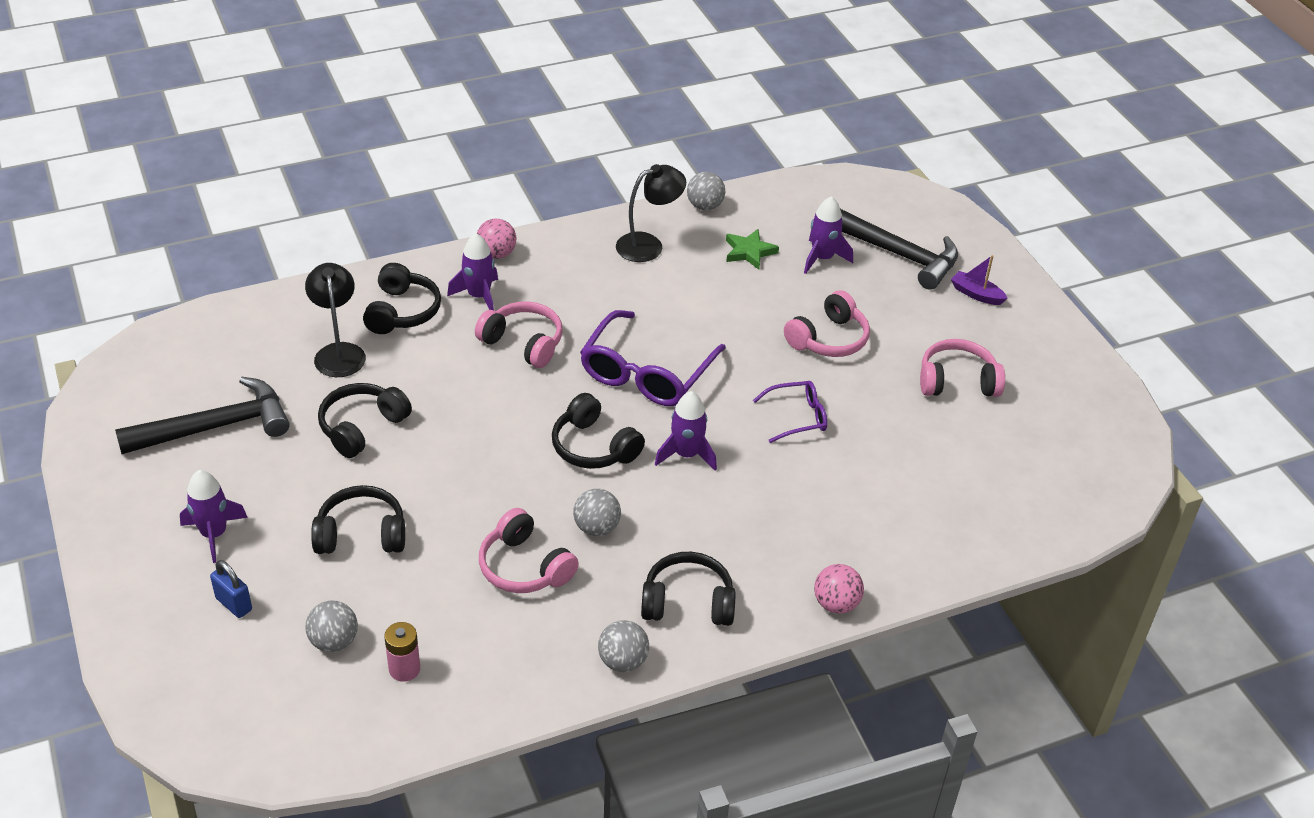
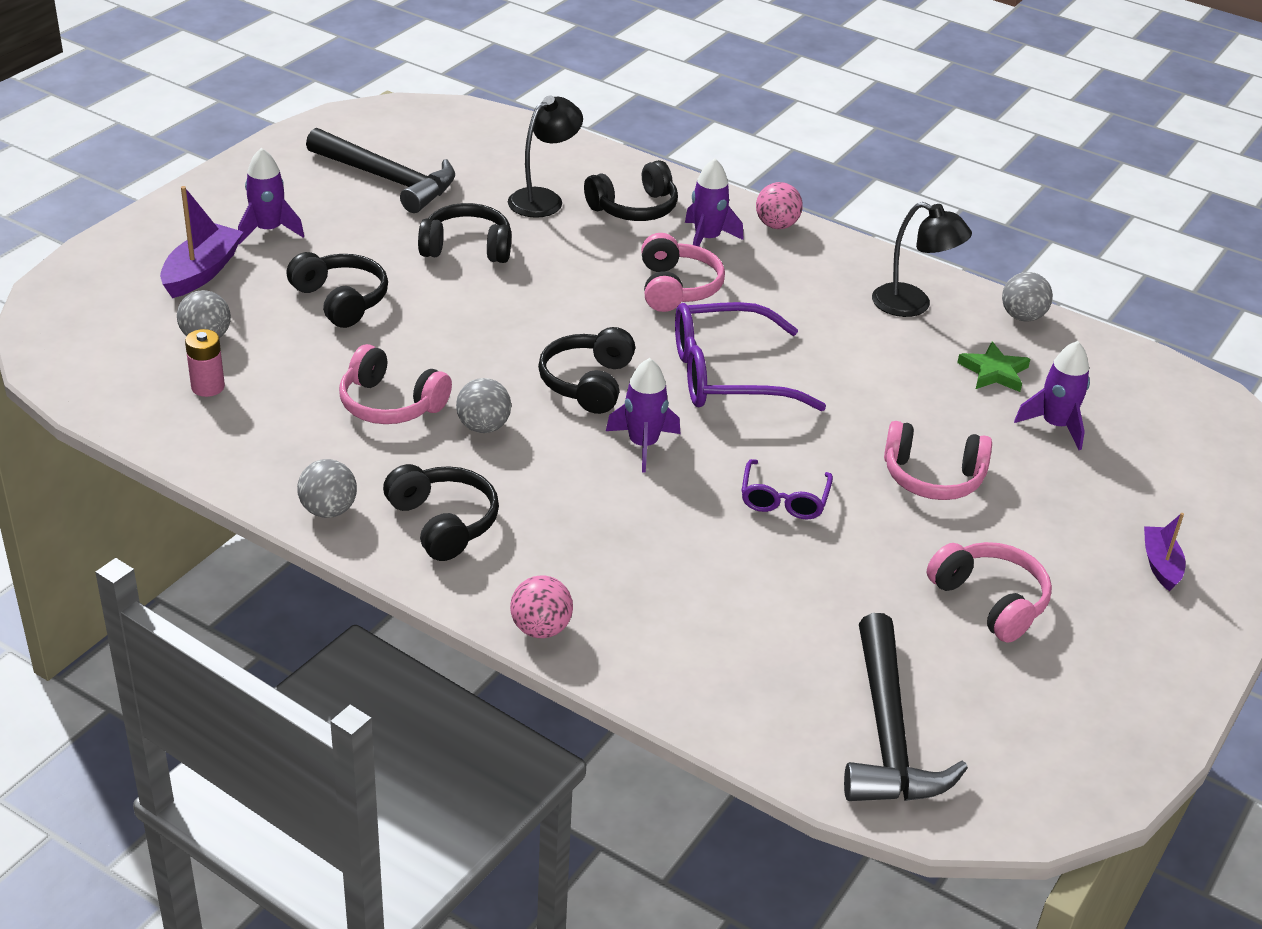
camera: 55 degrees right, 5 degrees down
blue padlock [210,560,252,618] -> purple boat [160,186,243,298]
pink headphones [479,508,579,593] -> pink headphones turned 75 degrees counterclockwise [339,344,452,424]
purple glasses [753,381,827,443] -> purple glasses turned 60 degrees clockwise [741,459,833,519]
black hammer [840,209,958,290] -> black hammer moved to [844,613,968,801]

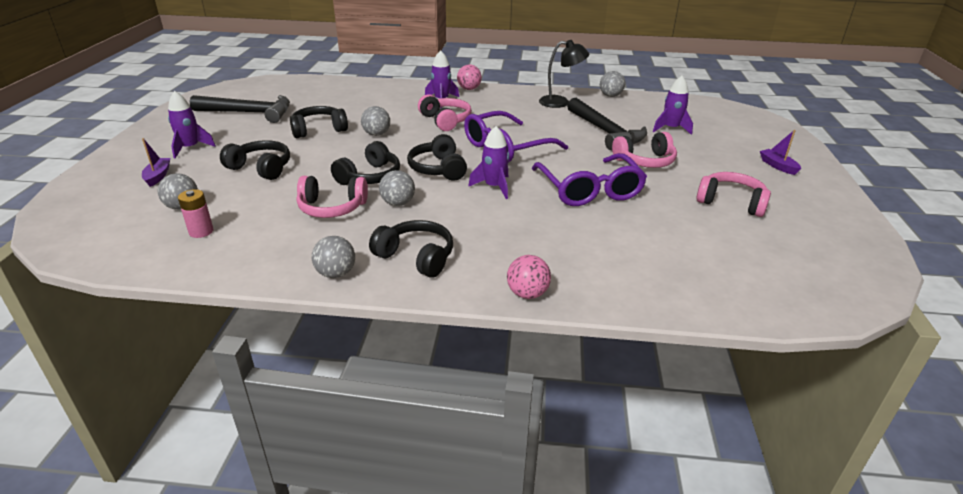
camera: 25 degrees left, 5 degrees down
purple boat [160,186,243,298] -> purple boat [142,138,170,187], size x0.62
black lamp [508,95,583,218] -> none
black headphones [584,160,678,221] -> black headphones moved to [331,141,400,185]
purple glasses [741,459,833,519] -> purple glasses [532,153,647,206], size x1.86
black hammer [844,613,968,801] -> black hammer moved to [567,98,647,150]
green star [957,342,1030,392] -> none
none -> grey ball [361,106,390,136]

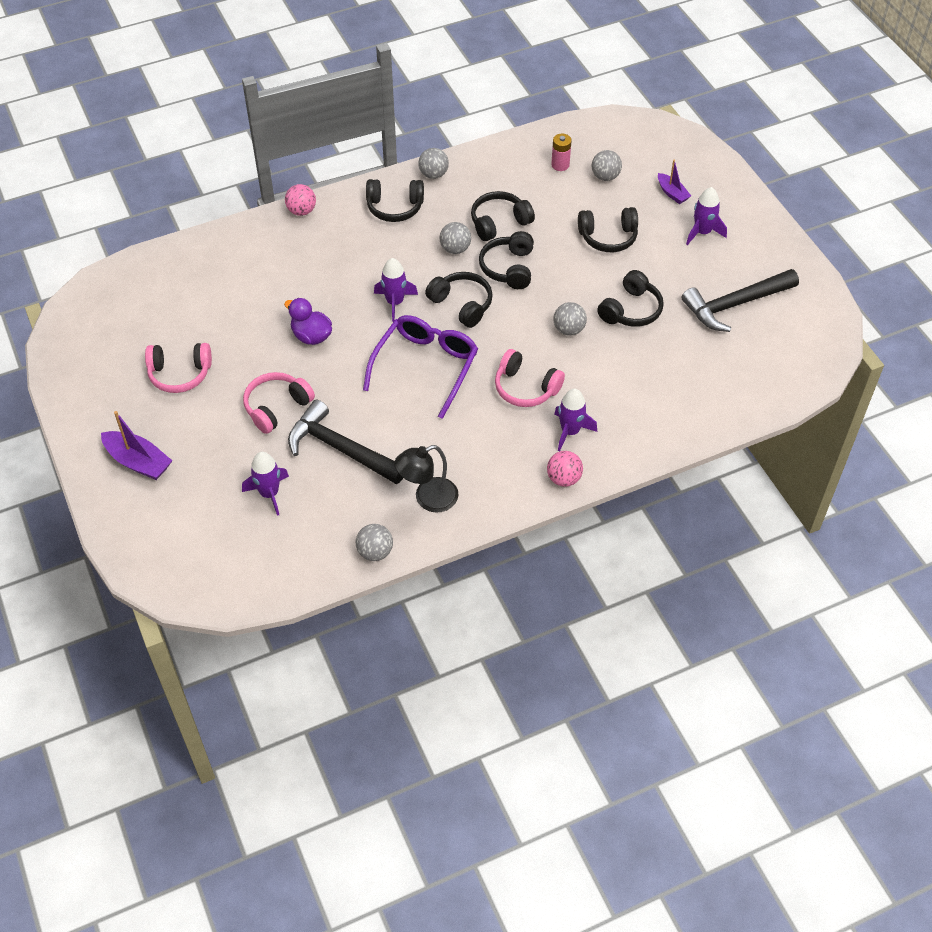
camera: 150 degrees right, 20 degrees up
pink headphones [297,176,368,218] -> black headphones [471,191,535,241]
purple glasses [532,153,647,206] -> purple duck [284,298,332,345]
purple boat [760,130,801,175] -> purple boat [101,411,172,480], size x1.60

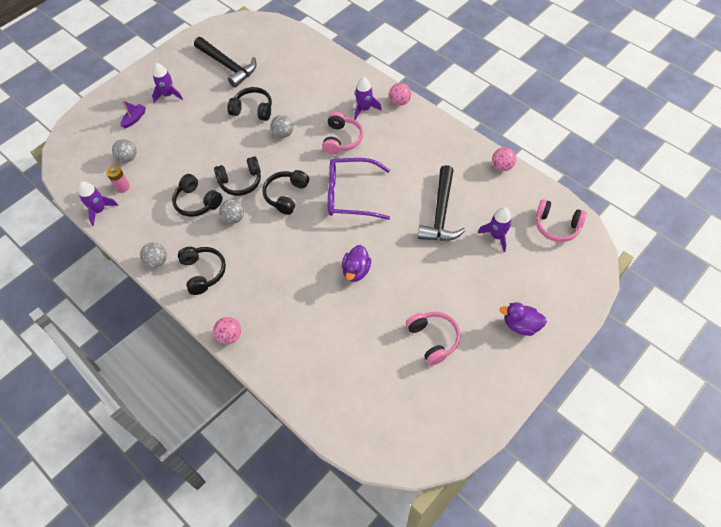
camera: 110 degrees left, 5 degrees up
purple boat [101,411,172,480] -> purple duck [499,302,547,336]
pink headphones [243,372,315,434] -> pink headphones moved to [536,199,587,242]
grey ball [356,524,393,561] -> pink ball [492,147,516,171]
purple rocket [374,258,418,322] -> purple rocket moved to [78,181,118,226]
black lamp [394,445,458,512] -> none
black headphones [578,207,638,252] -> none

